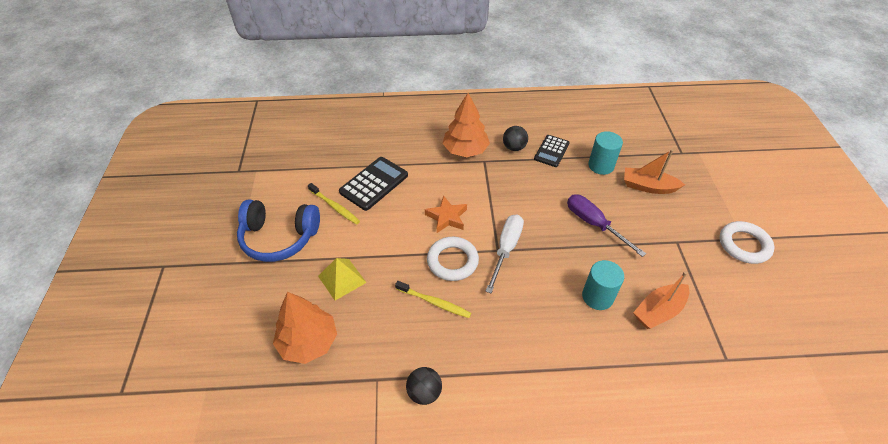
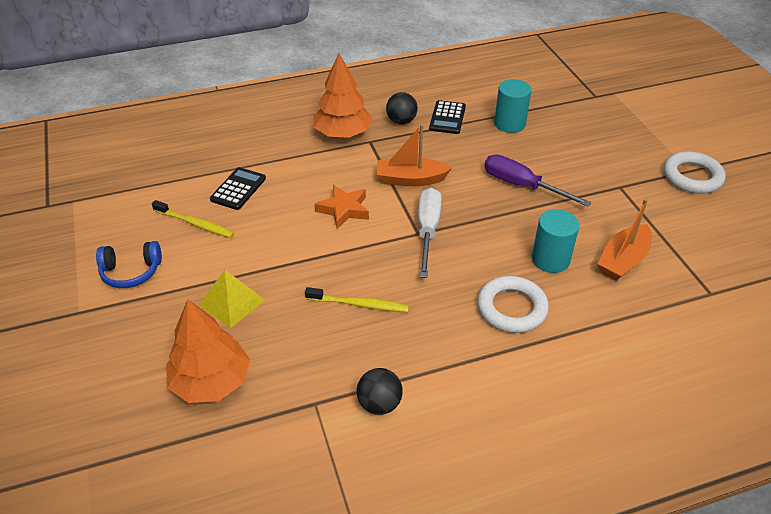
camera: 15 degrees left, 5 degrees down
blue headphones [237,199,320,262] -> blue headphones [96,241,162,288], size x0.59
black calculator [339,157,408,211] -> black calculator [210,167,266,210], size x0.66
white ring [427,237,479,281] -> white ring moved to [477,276,549,333]
orange boat [624,149,685,194] -> orange boat moved to [377,124,452,186]

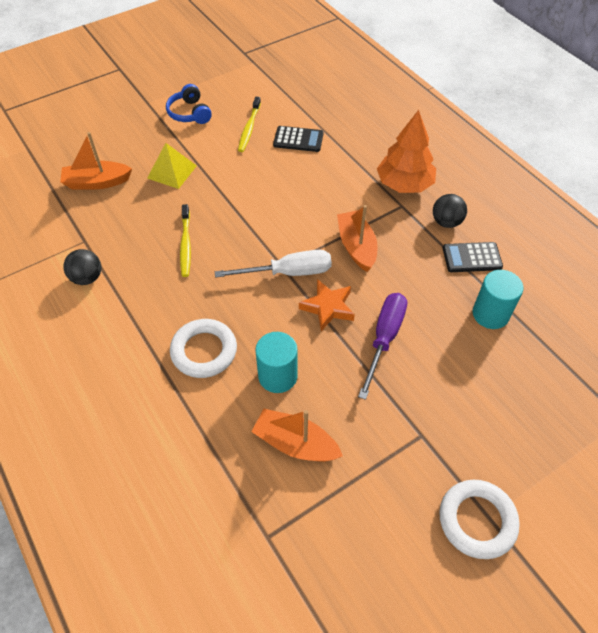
camera: 75 degrees right, 10 degrees up
orange tree [166,299,250,403] -> orange boat [60,132,132,190]
orange star [315,185,369,229] -> orange star moved to [299,279,355,331]

